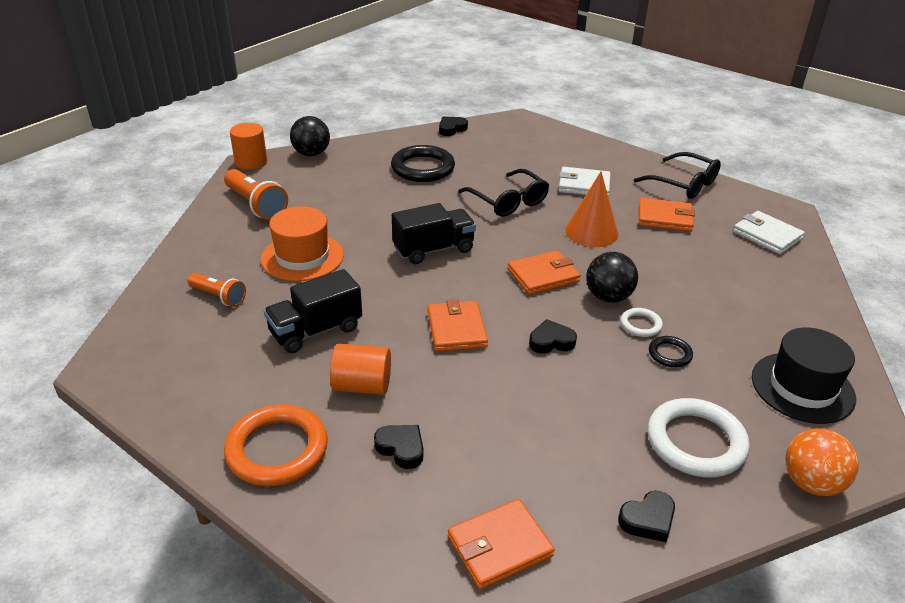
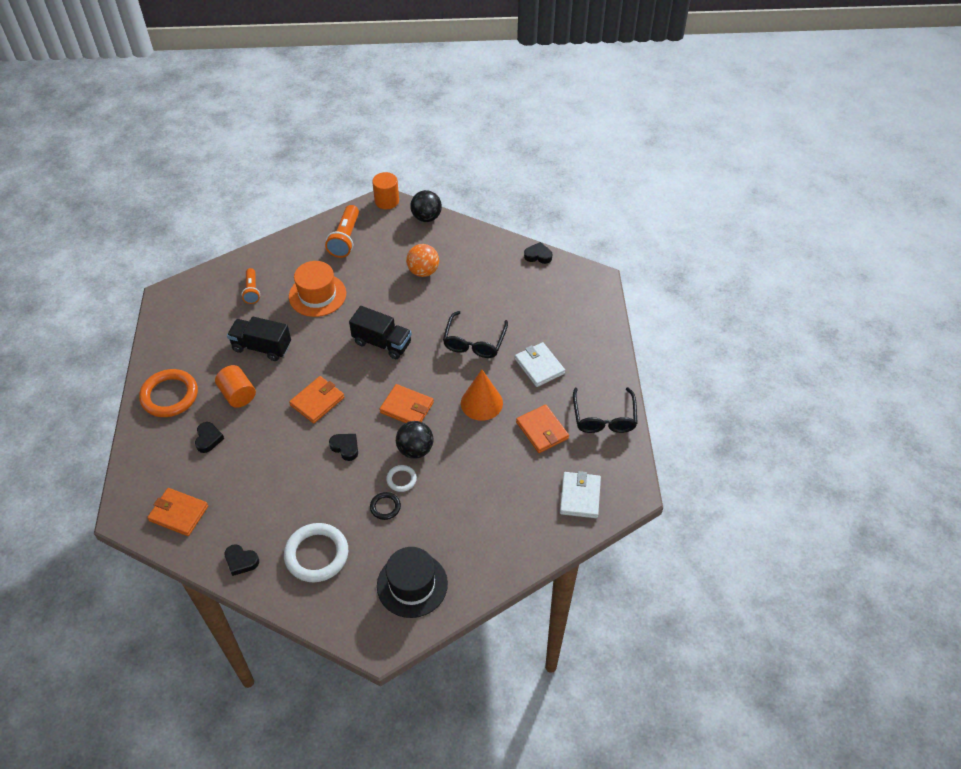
camera: 50 degrees right, 15 degrees up
black ring [391,145,455,182] -> none
orange ball [785,428,859,496] -> orange ball moved to [406,244,439,277]

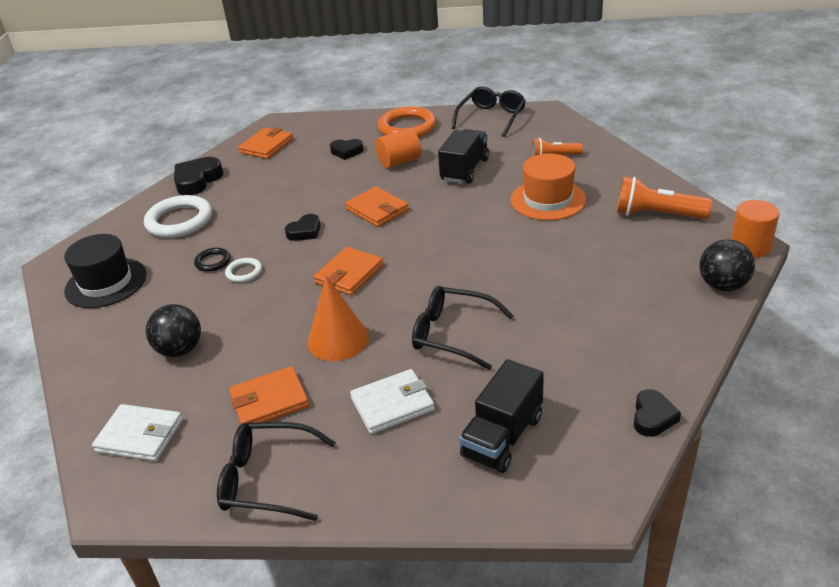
camera: 100 degrees right, 15 degrees down
black heart [225,544,259,576] -> black heart [174,157,224,195], size x1.60
black truck [349,306,412,359] -> black truck moved to [459,359,544,473]
black ball [396,421,433,459] -> black ball moved to [146,304,201,357]
orange ball [406,244,439,277] -> none
none -> black glasses [452,86,526,137]

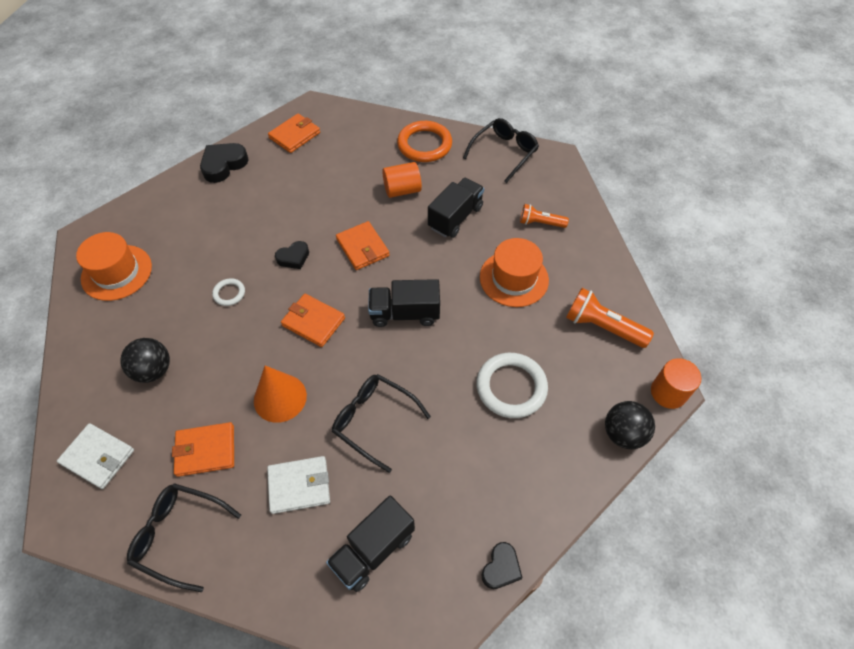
camera: 10 degrees right, 20 degrees up
black hat [64,234,147,308] -> orange hat [76,232,152,301]
white ring [144,195,212,238] -> white ring moved to [476,353,548,418]
black ring [194,248,230,272] -> none
orange wallet [314,247,383,295] -> orange wallet turned 75 degrees clockwise [281,294,345,347]
black heart [330,139,364,160] -> none
none -> black truck [368,279,440,327]

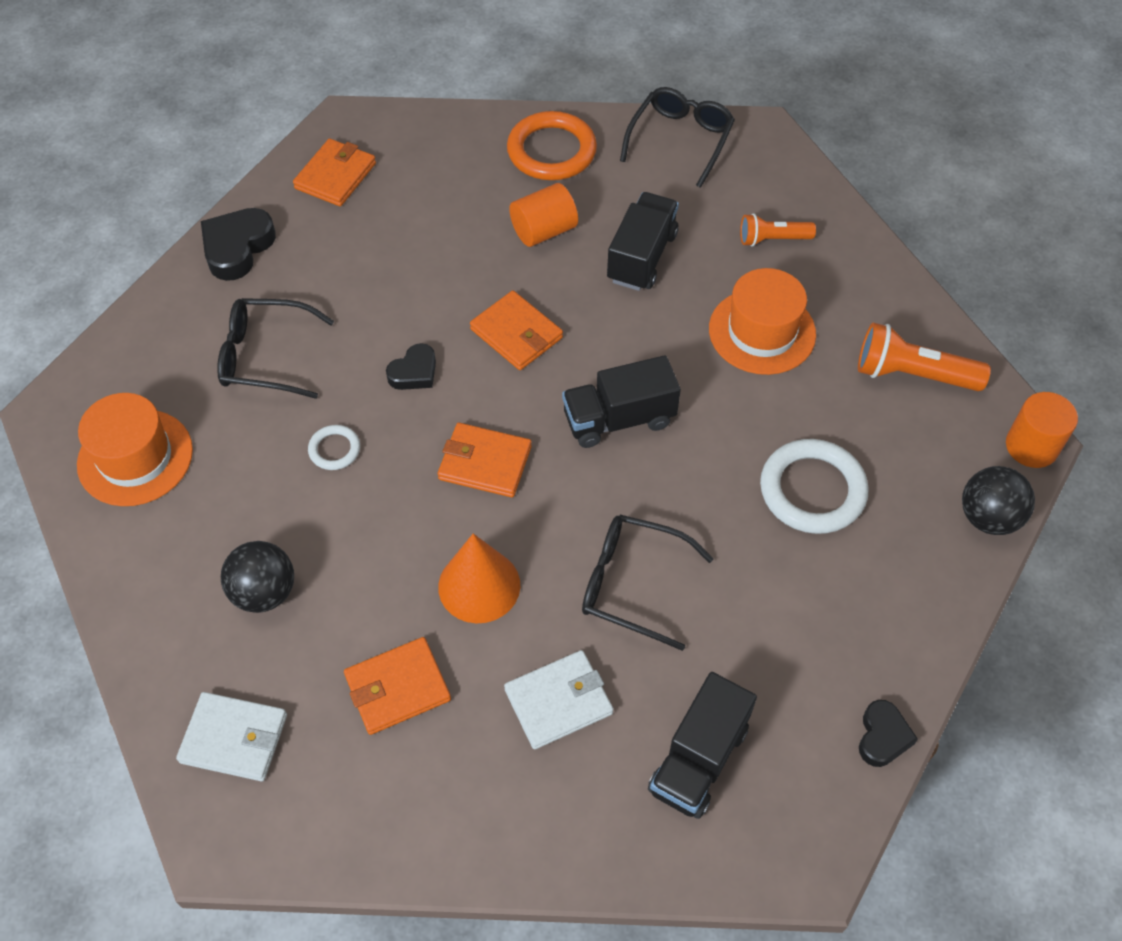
camera: 15 degrees left, 0 degrees up
black glasses [127,483,241,592] -> black glasses moved to [217,298,334,399]

